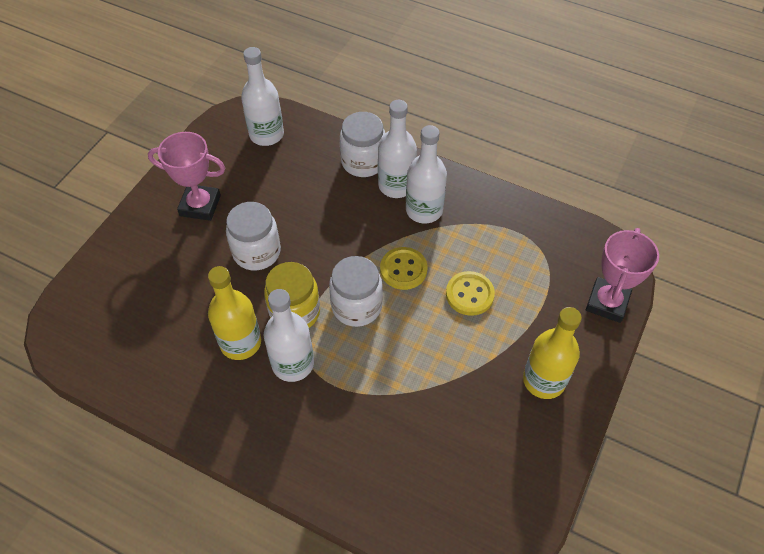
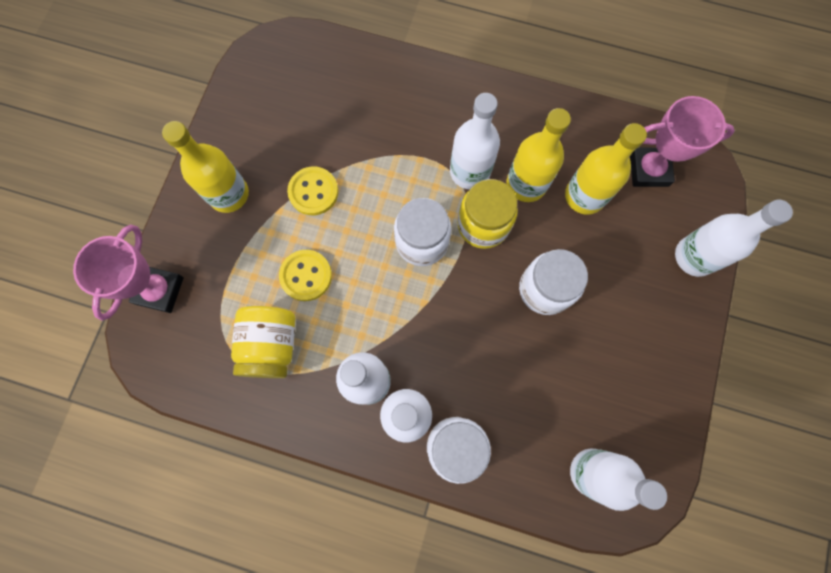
camera: 170 degrees right, 20 degrees up
pink trophy [148,132,225,221] -> pink trophy moved to [630,96,735,187]
yellow button [380,247,428,290] -> yellow button moved to [287,166,338,215]
none -> yellow jar [231,306,295,378]
none -> yellow bottle [565,123,647,215]
none -> white bottle [675,200,793,277]

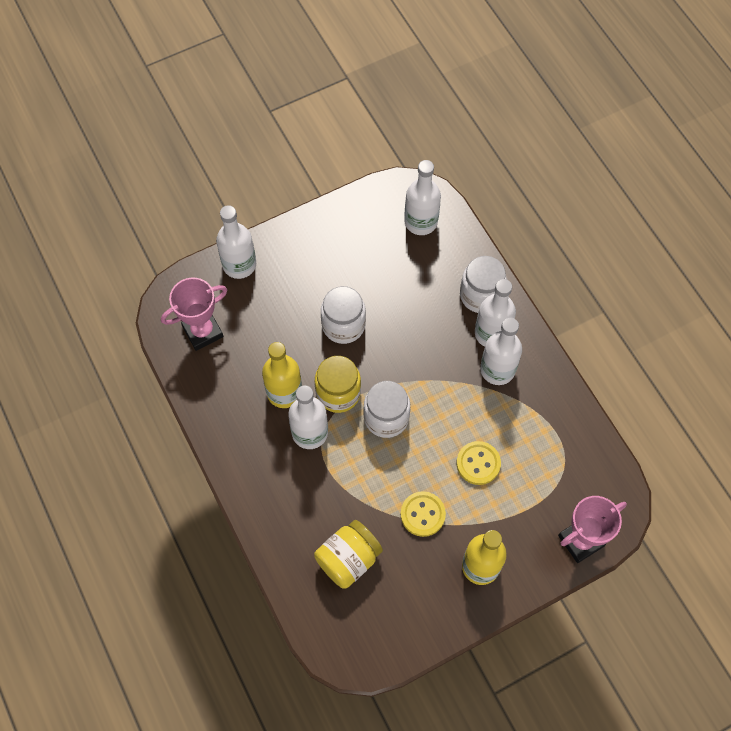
camera: 135 degrees left, 10 degrees down
yellow jar [231,306,295,378] -> yellow jar moved to [314,520,383,589]
yellow bottle [565,123,647,215] -> none
pink trophy [630,96,735,187] -> pink trophy turned 75 degrees counterclockwise [161,278,227,351]

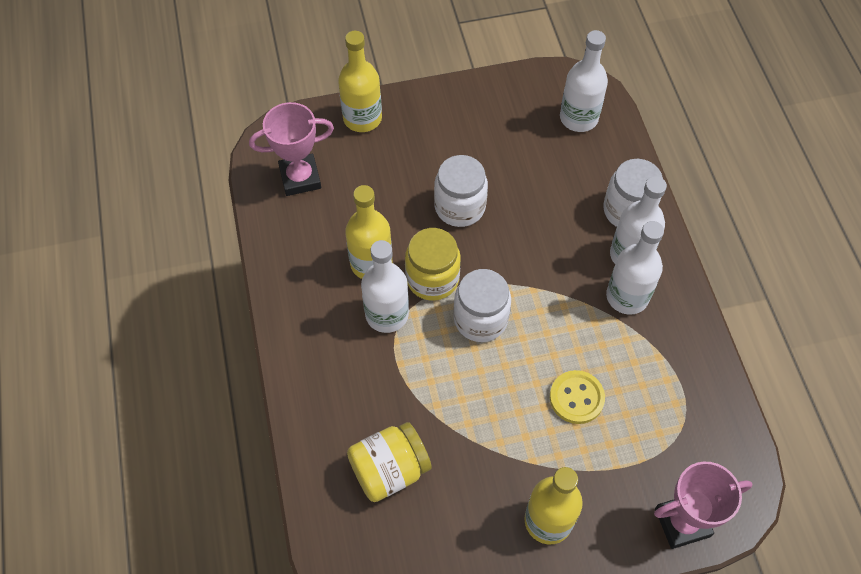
camera: 15 degrees right, 5 degrees down
white bottle [216,205,256,279] -> yellow bottle [338,31,382,132]
yellow button [401,491,446,537] -> none

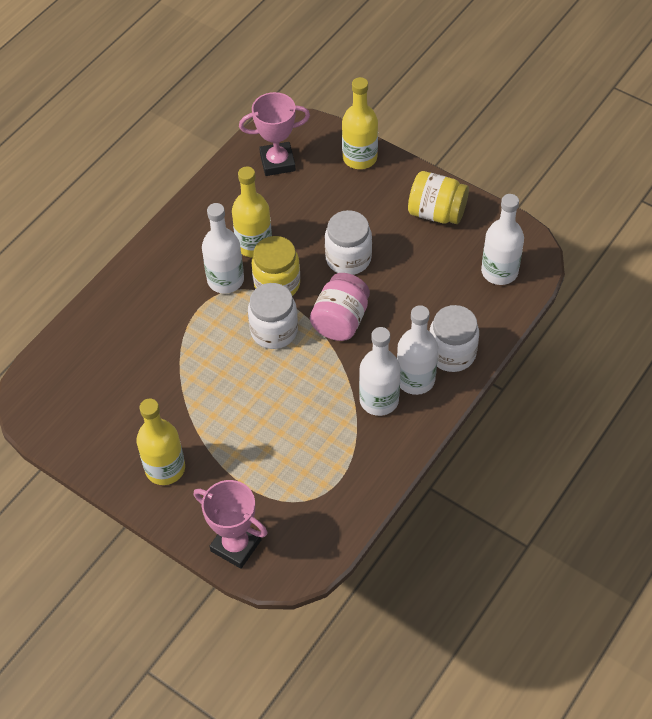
camera: 50 degrees right, 5 degrees down
pink trophy [249,102,334,196] -> pink trophy turned 45 degrees counterclockwise [239,92,310,176]
yellow jar [347,422,432,502] -> yellow jar moved to [408,171,469,224]
yellow button [550,370,605,424] -> none
none -> pink jar [310,273,370,341]

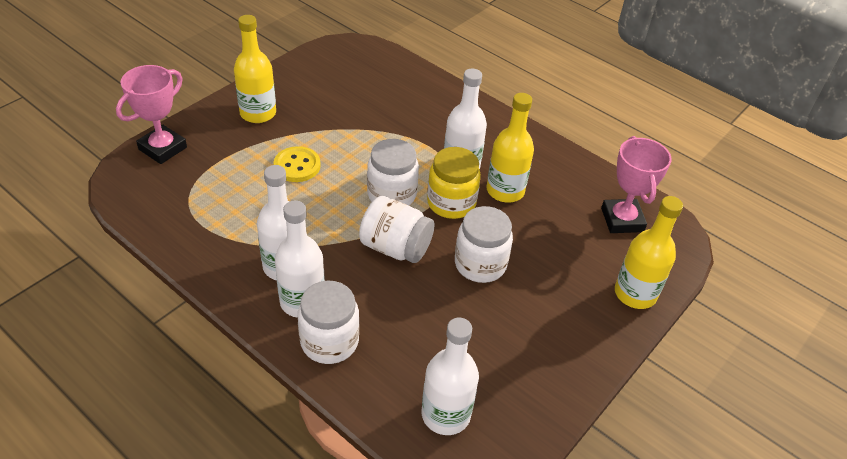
camera: 90 degrees right, 10 degrees down
pink jar [310,273,370,341] -> white jar [359,196,435,263]
yellow jar [408,171,469,224] -> none
none -> yellow button [274,146,321,182]

